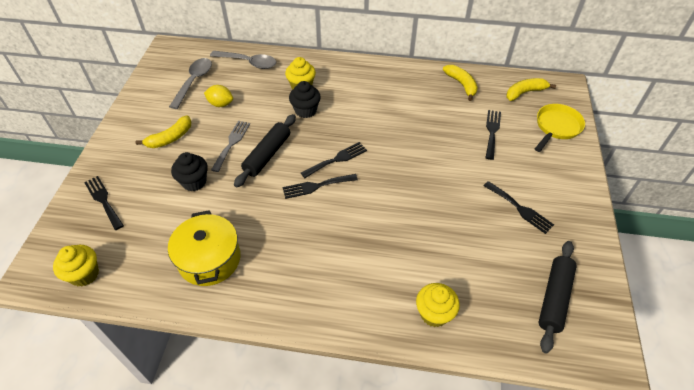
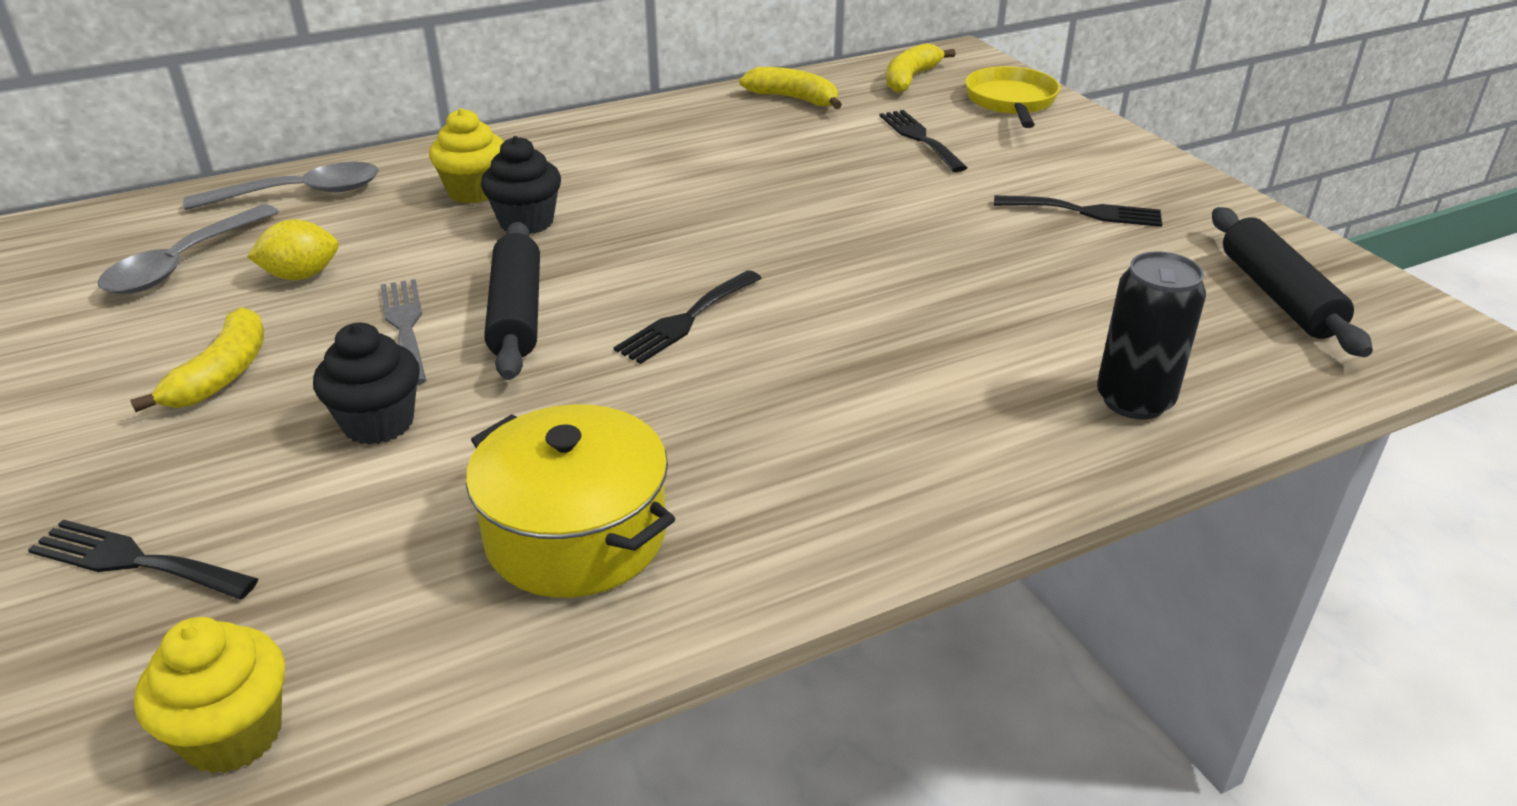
camera: 35 degrees left, 15 degrees down
grey spoon [169,58,212,109] -> grey spoon turned 135 degrees counterclockwise [98,204,279,294]
black fork [301,142,367,178] -> none
yellow cupcake [416,283,460,327] -> black can [1097,251,1206,420]

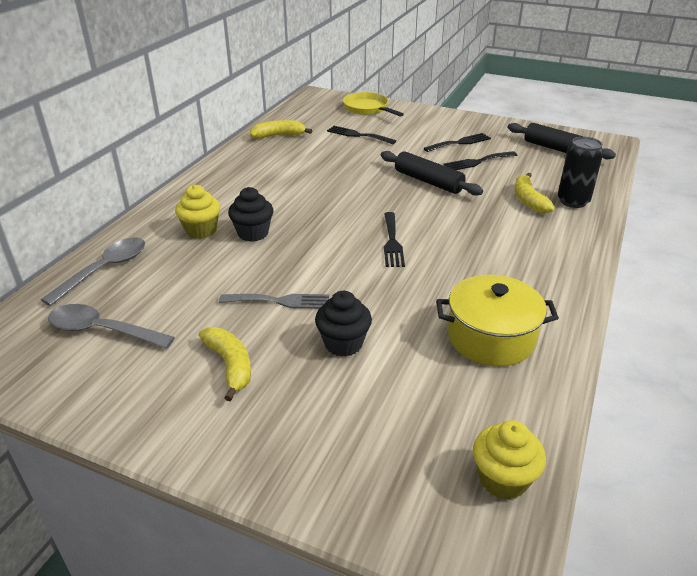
camera: 40 degrees left, 0 degrees up
black fork [28,519,258,599] -> black fork moved to [443,151,517,170]
grey spoon [98,204,279,294] -> grey spoon turned 120 degrees clockwise [48,304,175,349]
yellow lemon [247,219,339,280] -> none
grey fork [380,279,426,385] -> grey fork turned 150 degrees clockwise [219,294,329,309]
black rolling pin [484,222,540,380] -> black rolling pin moved to [381,151,483,196]
yellow banana [886,43,956,93] -> yellow banana moved to [514,173,555,214]

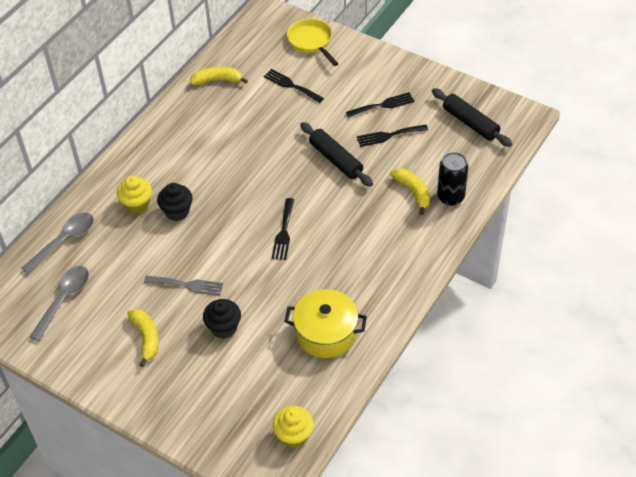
camera: 10 degrees right, 15 degrees up
grey spoon [48,304,175,349] -> grey spoon turned 90 degrees clockwise [30,266,89,341]
yellow banana [514,173,555,214] -> yellow banana turned 150 degrees clockwise [390,168,430,215]

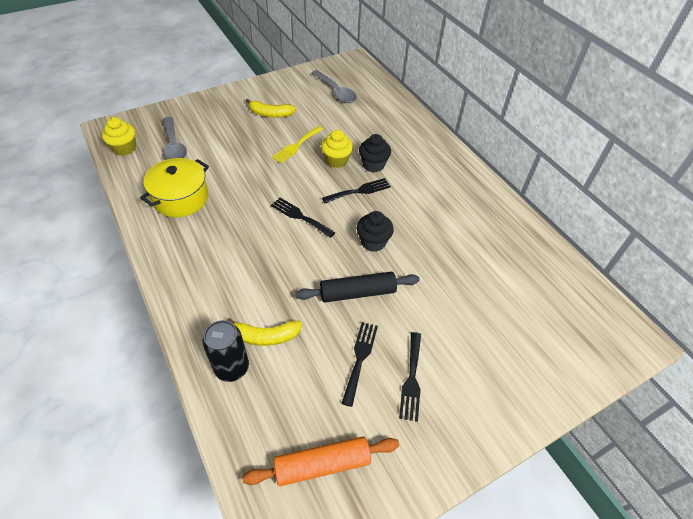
camera: 115 degrees right, 0 degrees up
grey spoon [21,213,94,274] -> grey spoon moved to [163,117,187,160]
yellow cupcake [117,176,152,214] -> yellow cupcake moved to [321,130,353,168]
grey fork [144,276,223,296] -> yellow fork [272,126,323,163]
yellow banana [190,67,248,85] -> none
black cupcake [203,299,241,339] -> black cupcake moved to [357,211,394,252]
black fork [264,69,324,103] -> black fork moved to [322,178,391,203]
yellow pan [287,19,339,66] -> none
black rolling pin [432,88,512,147] -> orange rolling pin [242,436,399,486]

